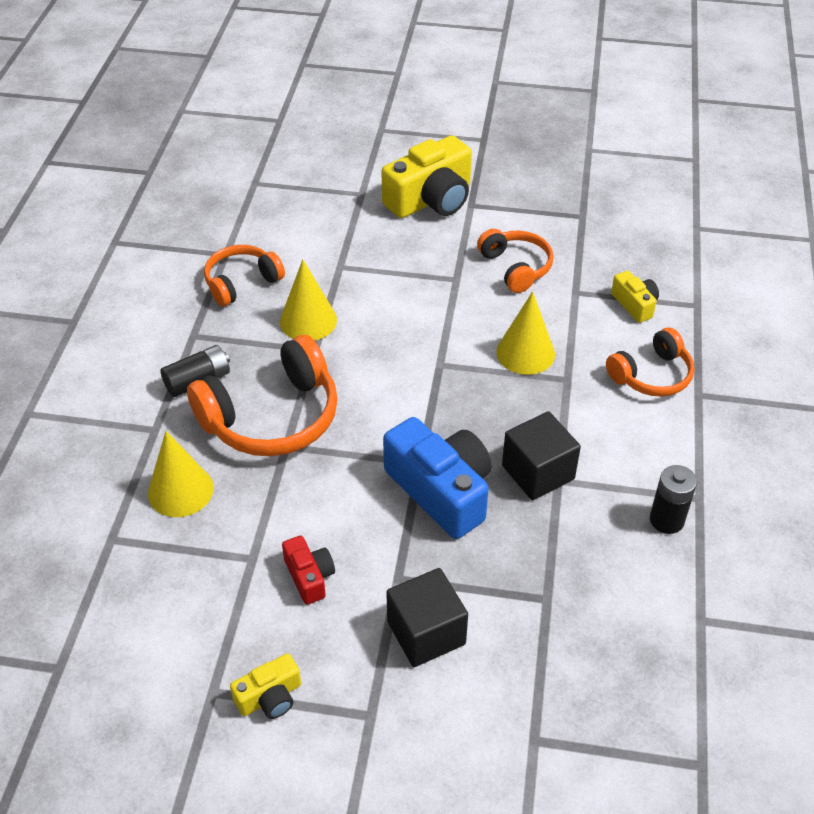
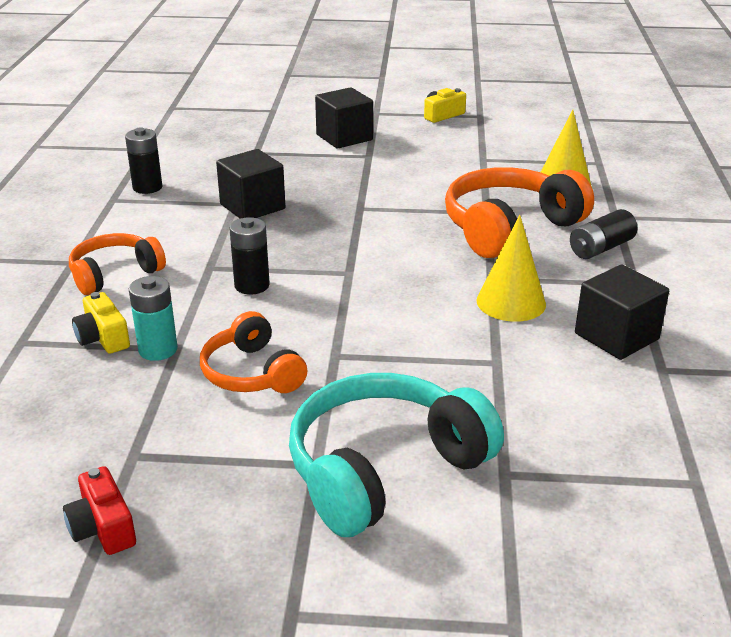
camera: 175 degrees right, 15 degrees down
orange headphones [204,245,285,306] -> black cube [575,264,669,360]
red camera [282,536,335,605] -> red camera moved to [63,466,136,555]
yellow camera [381,135,472,218] -> turquoise headphones [289,373,504,537]
blue camera [383,417,492,539] -> none
yellow cone [496,292,555,375] -> black battery [229,217,270,295]
none -> turquoise battery [129,276,178,361]

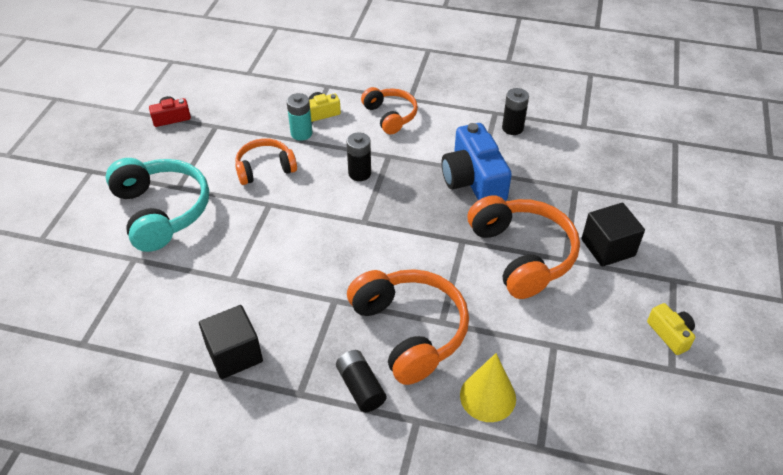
camera: 100 degrees right, 15 degrees up
black cube [216,149,285,219] -> blue camera [442,123,512,201]
yellow cone [476,215,546,322] -> none
none -> orange headphones [467,195,580,299]

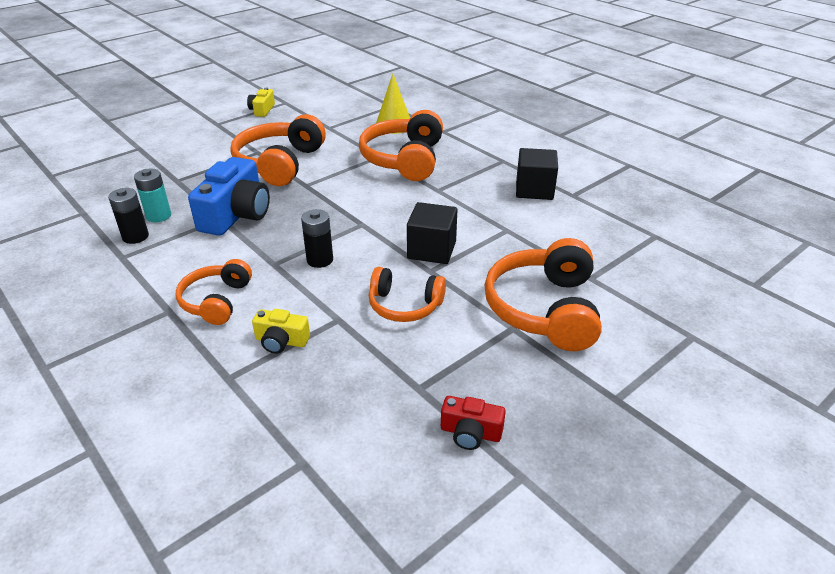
camera: 145 degrees left, 10 degrees down
turquoise headphones [106,158,209,252] -> orange headphones [484,238,602,351]
turquoise battery [287,93,312,141] -> turquoise battery moved to [134,169,171,222]
black battery [336,350,386,412] -> none
black cube [581,203,645,267] -> black cube moved to [407,202,458,264]

